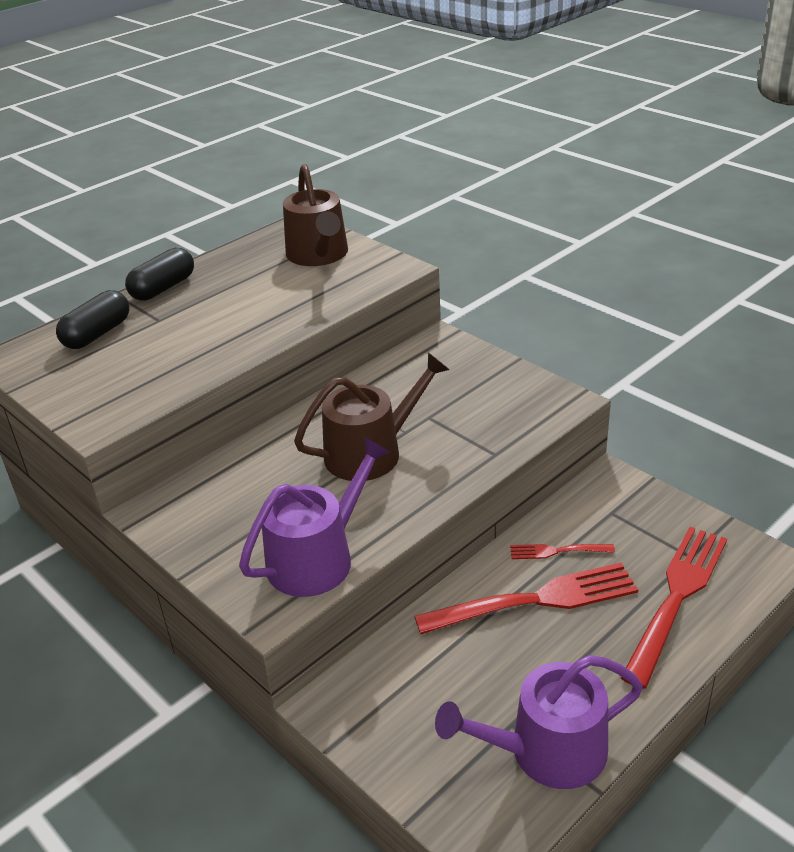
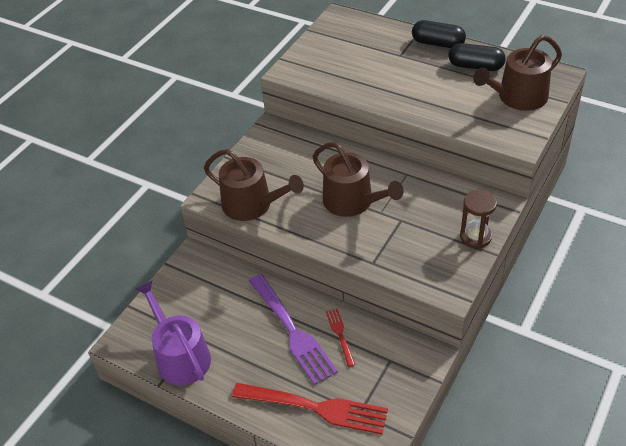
camera: 75 degrees right, 10 degrees up
black capsule [56,290,129,349] -> black capsule moved to [449,43,506,71]
purple watering can [239,437,390,597] -> brown watering can [204,149,304,221]
red fork [414,562,638,634] -> purple fork [249,274,338,385]
none -> brown hourglass [460,190,497,249]

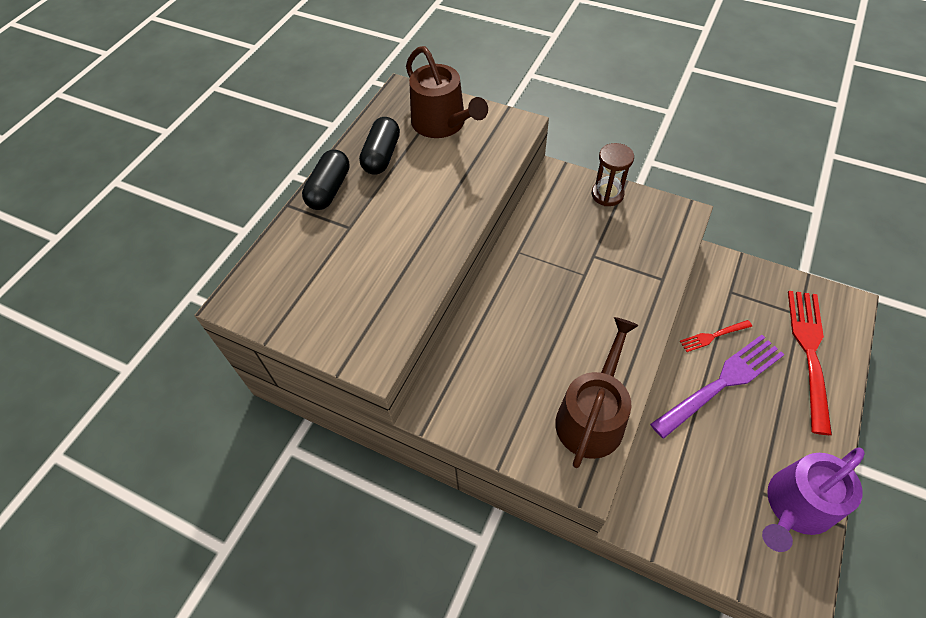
camera: 95 degrees left, 10 degrees up
brown watering can [312,142,404,217] -> none

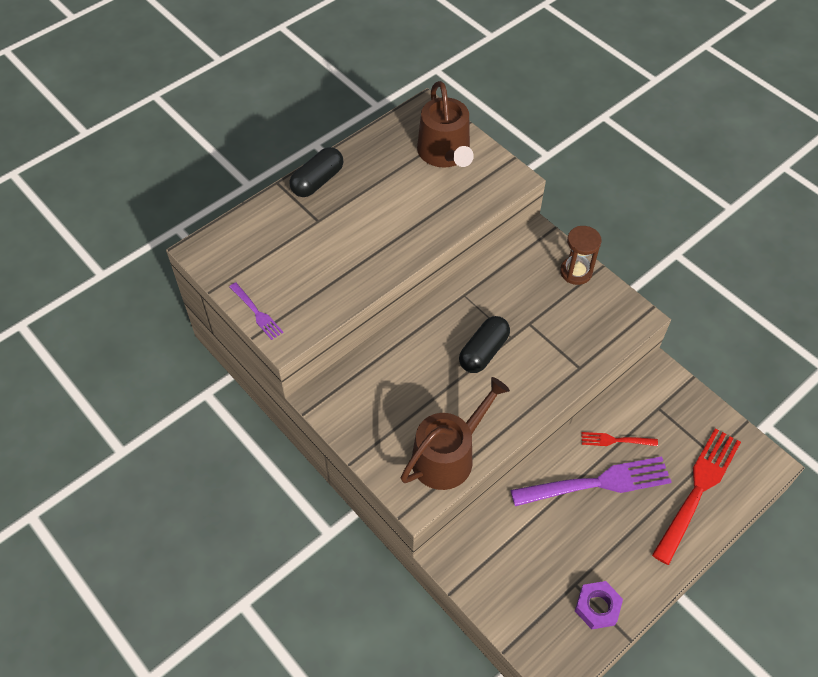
camera: 20 degrees right, 0 degrees up
black capsule [359,117,400,174] -> black capsule moved to [459,316,510,373]
purple watering can [762,448,865,552] -> purple nut [575,581,623,630]
none -> purple fork [229,282,283,340]

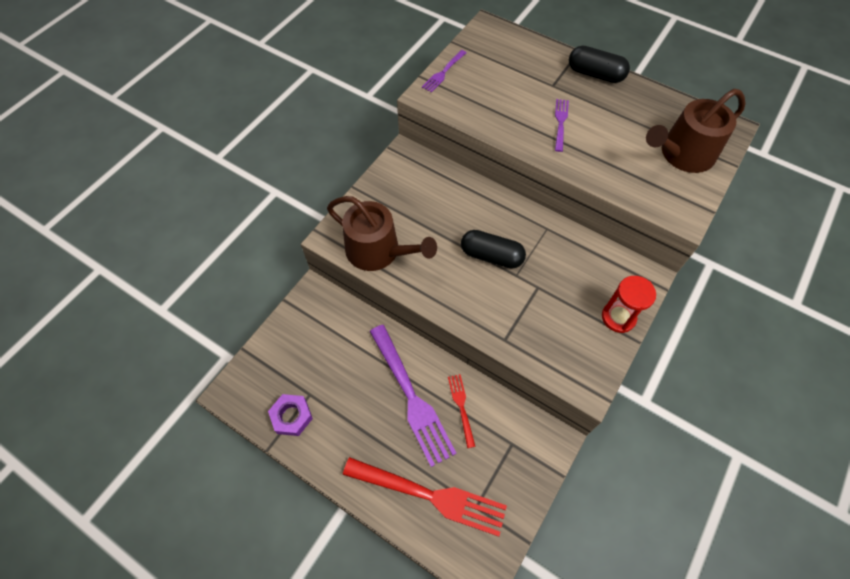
camera: 75 degrees right, 5 degrees up
brown hourglass [560,226,602,285] -> red hourglass [602,276,656,333]
none -> purple fork [555,99,569,152]

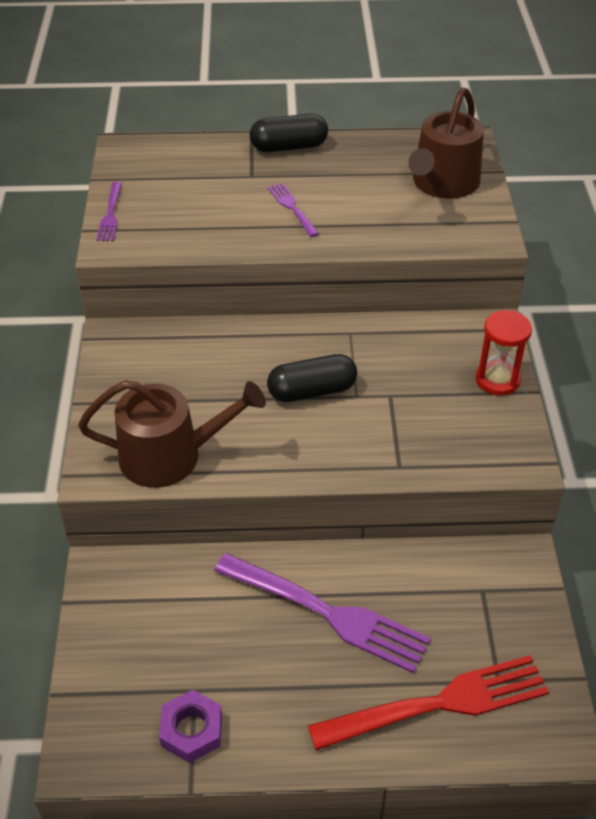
camera: 35 degrees left, 15 degrees down
red fork [448,374,476,448] -> none

